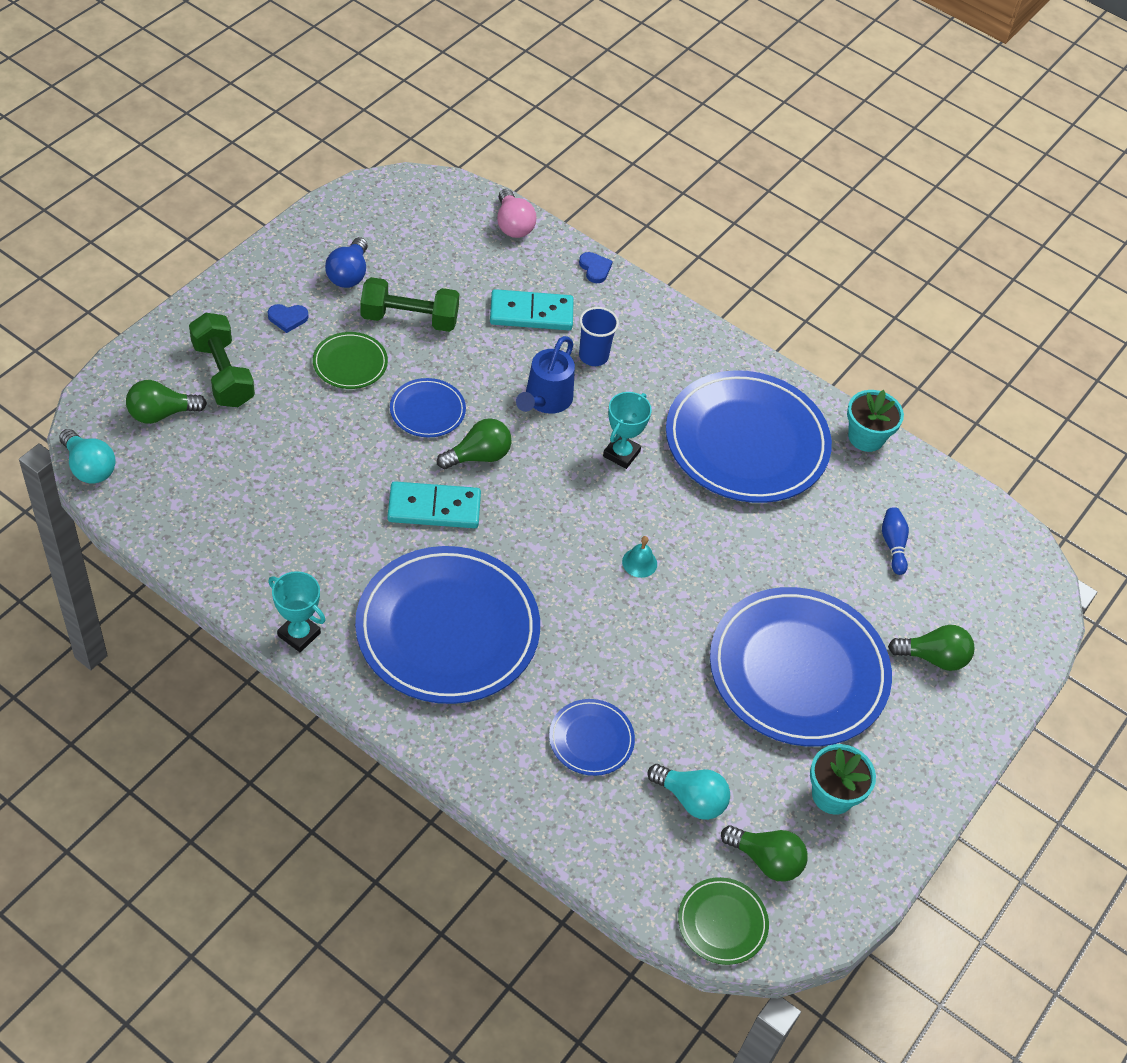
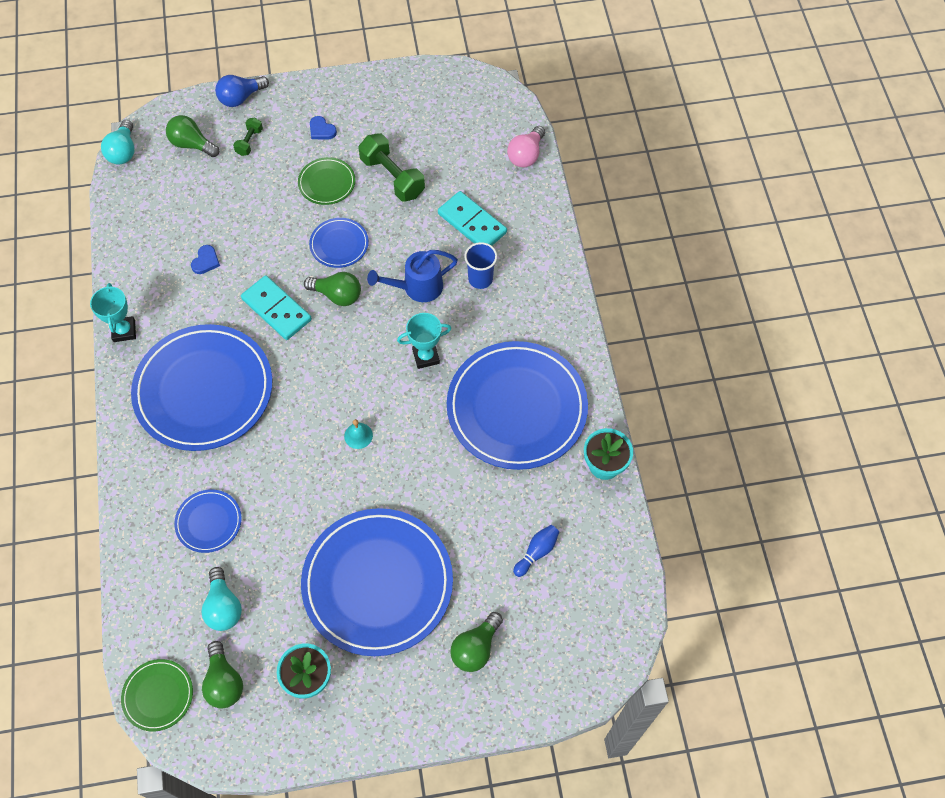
camera: 50 degrees right, 10 degrees up
green dumbbell [189,313,255,407] -> green dumbbell [233,118,263,156], size x0.53
blue light bulb [325,237,368,288] -> blue light bulb moved to [215,75,269,107]
blue heart [579,252,613,283] -> blue heart moved to [191,245,220,274]
green light bulb [888,625,975,671] -> green light bulb turned 75 degrees clockwise [451,612,503,672]

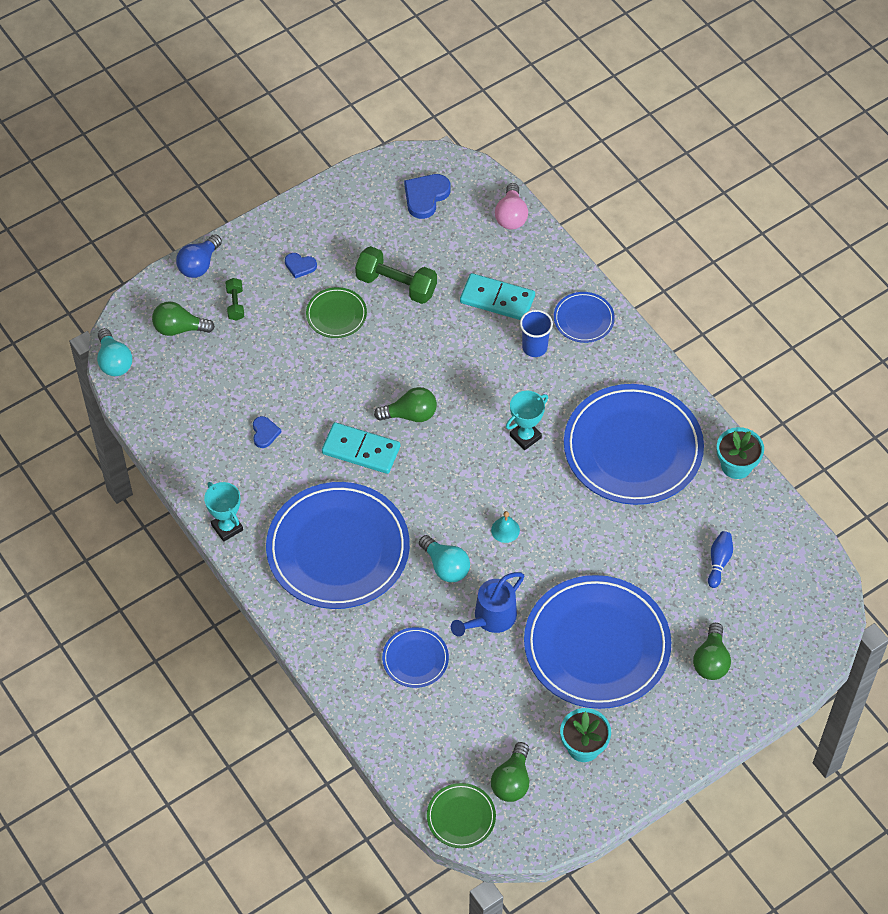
camera: 25 degrees left, 5 degrees down
turquoise light bulb [201,567,242,631] -> turquoise light bulb moved to [419,535,470,582]
green light bulb [202,641,243,708] -> green light bulb turned 60 degrees clockwise [491,742,529,802]
blue plate [309,218,369,268] -> blue plate moved to [554,292,615,343]
blue watering can [367,250,458,302] -> blue watering can moved to [451,572,524,637]
none -> blue heart [404,174,451,219]

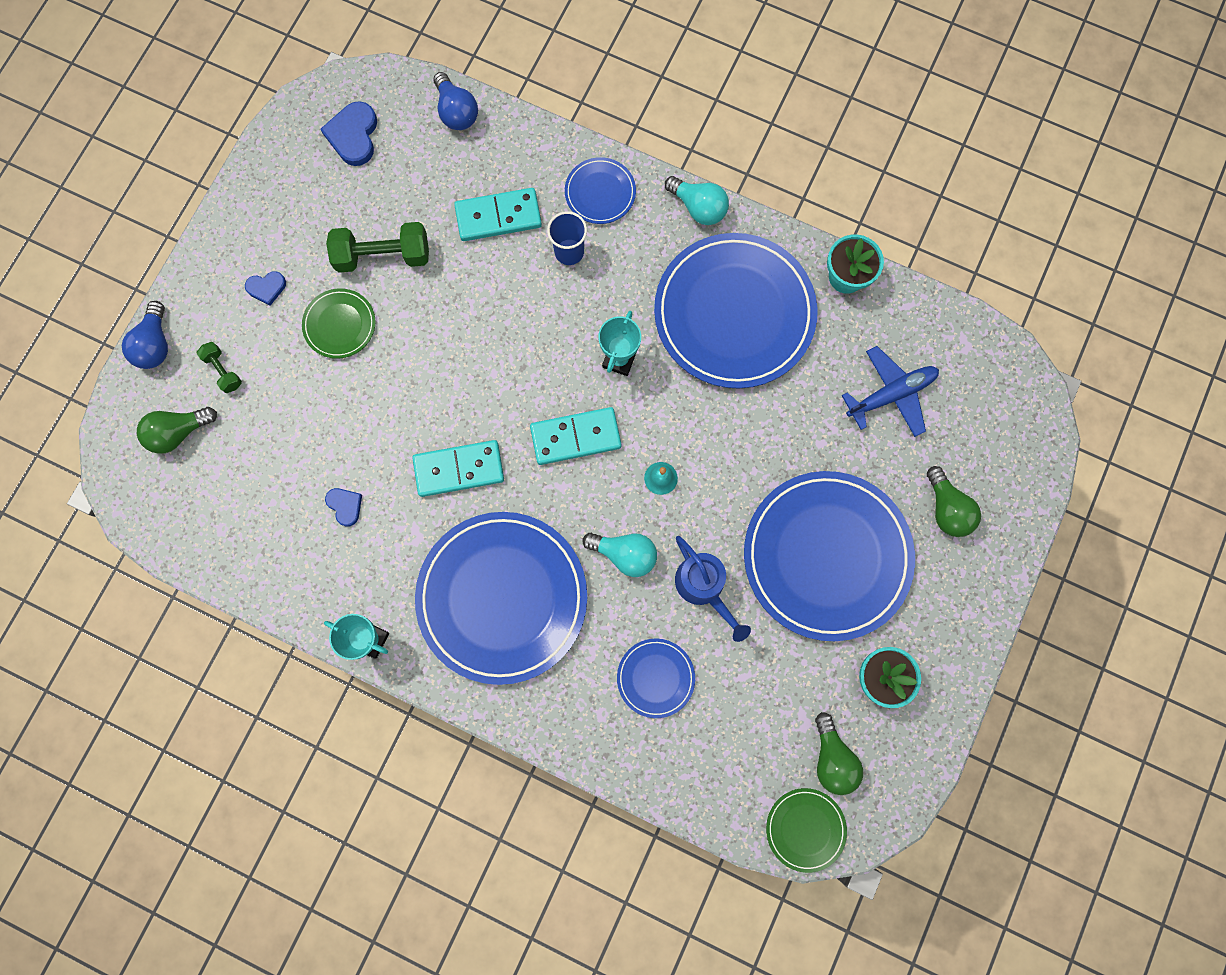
camera: 30 degrees left, 20 degrees up
turquoise light bulb [97,328,132,376] -> turquoise light bulb moved to [665,176,729,225]
green light bulb [374,387,437,422] -> none
blue watering can [451,572,524,637] -> blue watering can turned 45 degrees counterclockwise [675,536,751,642]
pink light bulb [495,183,528,230] -> blue light bulb [433,72,478,130]
blue bowling pin [708,531,733,588] -> blue plane [842,346,939,437]
none -> turquoise domino [530,407,621,465]

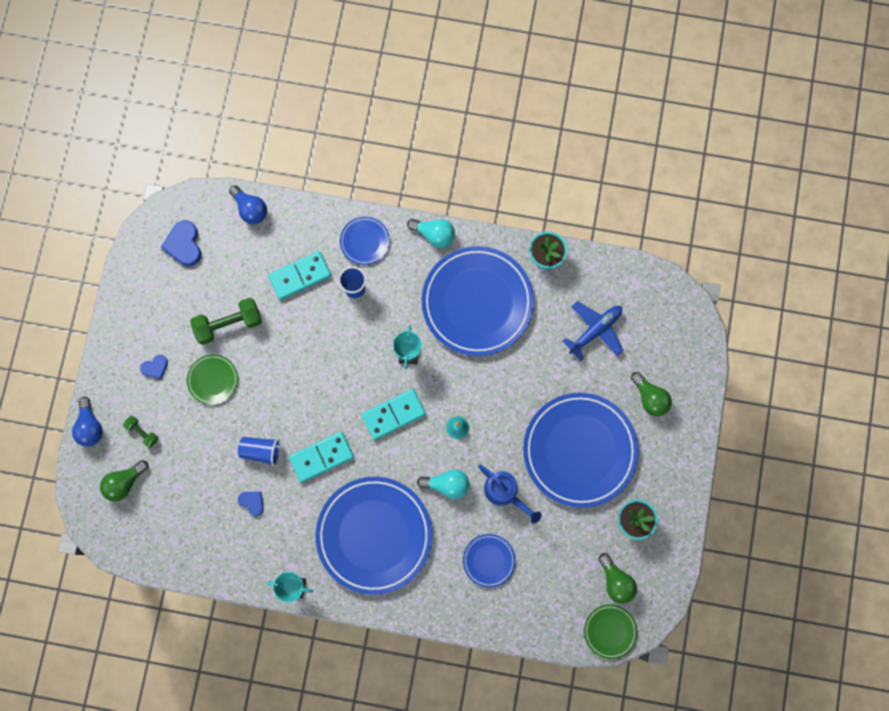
camera: 15 degrees left, 0 degrees up
none -> blue cup [238,437,281,466]

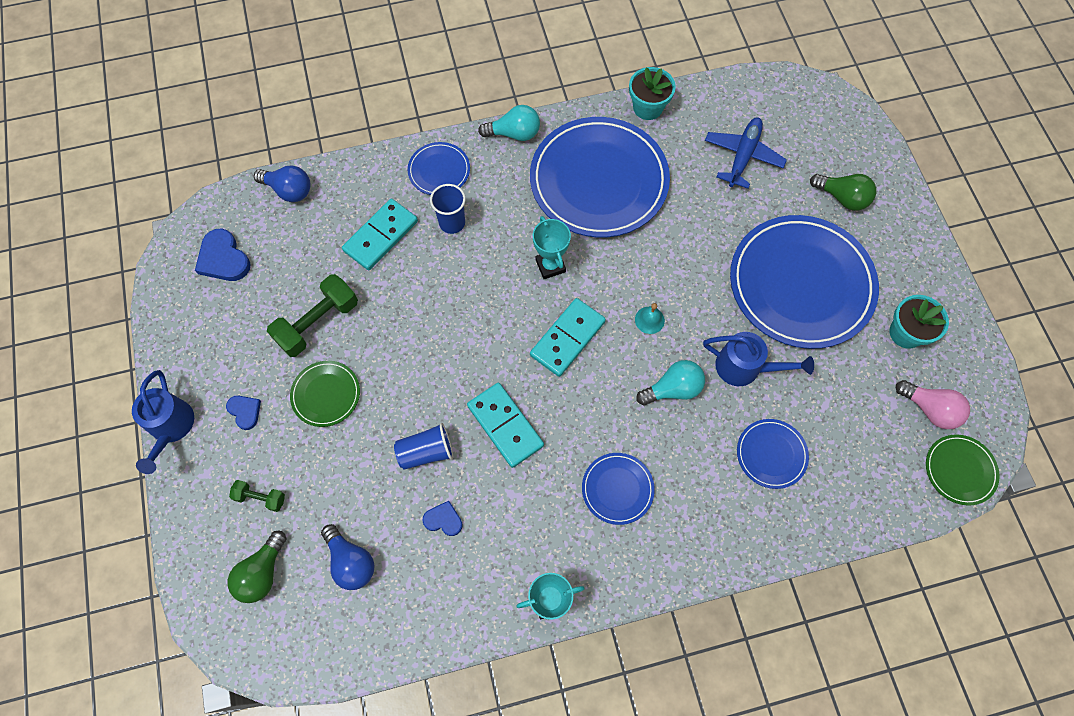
camera: 25 degrees left, 10 degrees down
blue light bulb [72,397,103,447] -> blue light bulb moved to [321,524,374,590]
blue heart [140,355,168,379] -> blue heart turned 75 degrees counterclockwise [226,396,261,430]
turquoise domino [289,432,354,483] -> turquoise domino turned 75 degrees counterclockwise [467,383,544,468]
blue plate [316,477,432,595] -> blue plate [582,453,655,525], size x0.45
green light bulb [599,553,637,604] -> pink light bulb [896,380,970,429]
none -> blue watering can [132,370,194,474]

